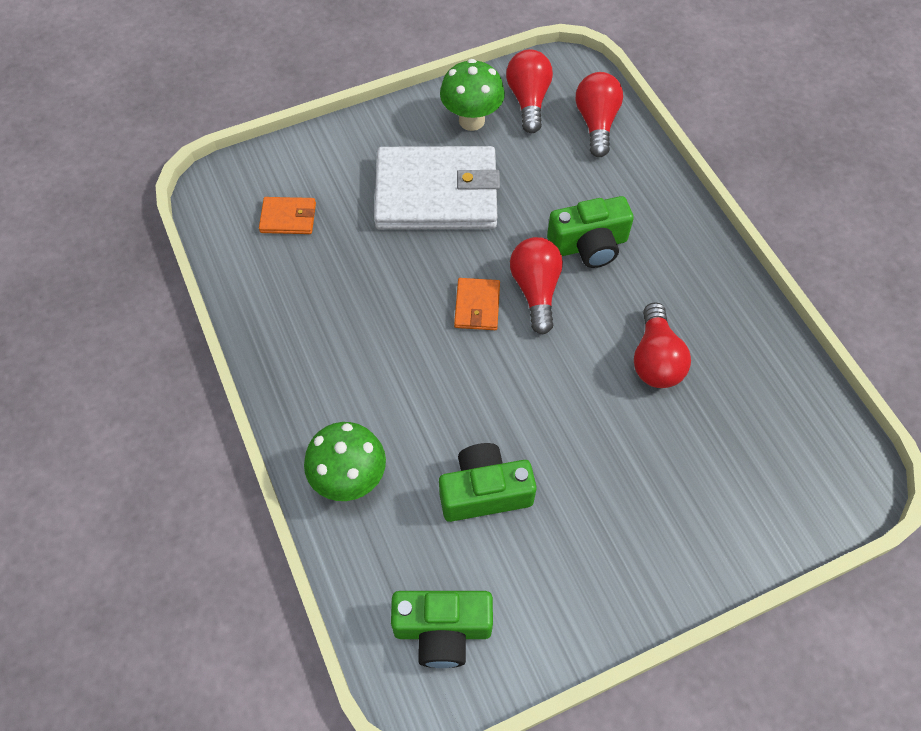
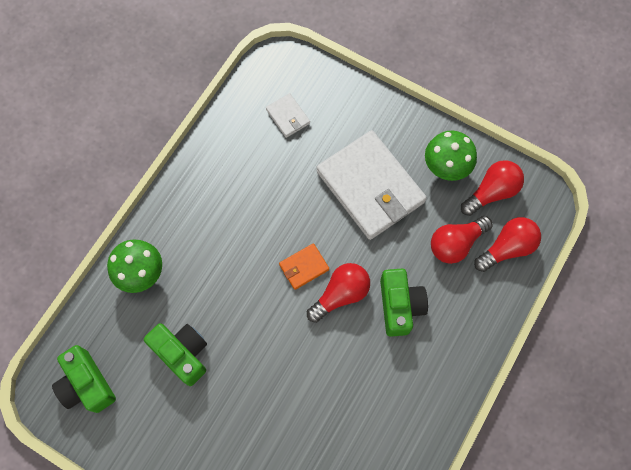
camera: 55 degrees right, 10 degrees up
orange wallet [259,197,316,234] -> white wallet [266,93,310,138]
green camera [547,196,634,268] -> green camera turned 135 degrees counterclockwise [380,269,428,337]
red light bulb [634,302,691,388] -> red light bulb moved to [431,216,493,264]

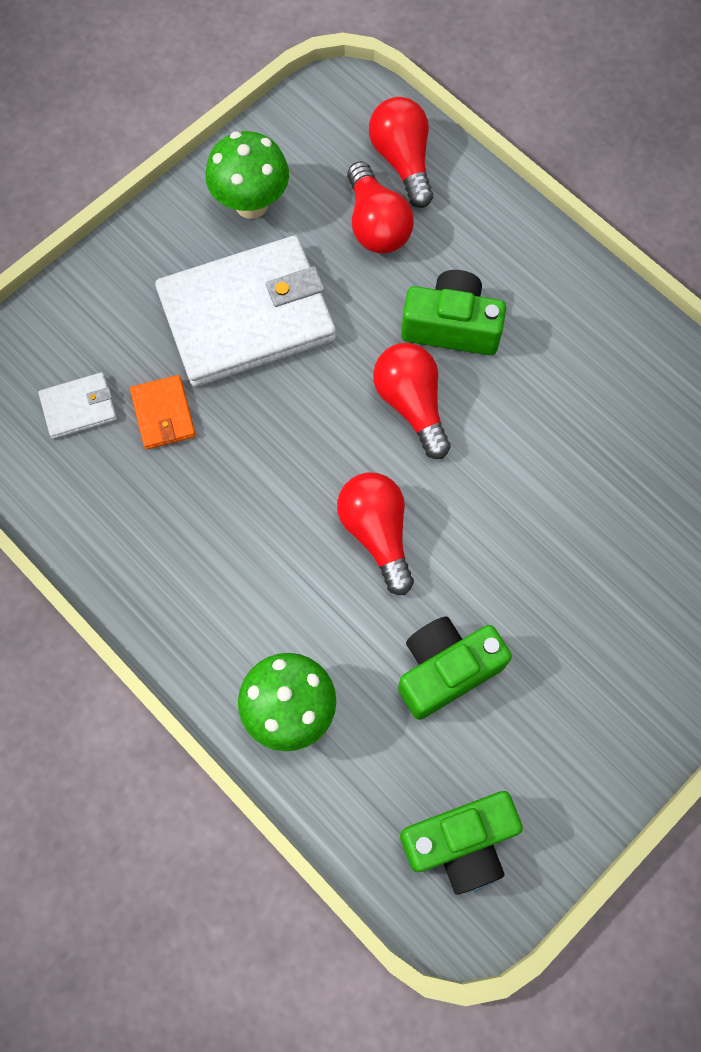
camera: 75 degrees left, 0 degrees up
orange wallet [279,243,329,290] -> orange wallet moved to [130,375,196,449]
red light bulb [461,160,524,216] -> red light bulb moved to [337,472,414,595]

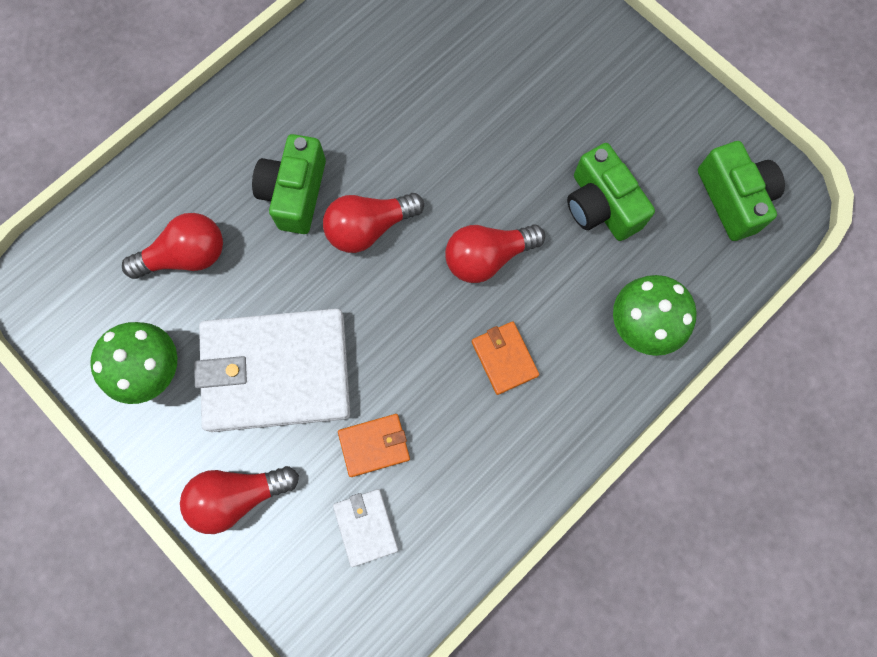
camera: 90 degrees left, 5 degrees up
white wallet [155,236,336,387] -> white wallet turned 75 degrees counterclockwise [194,309,350,432]
red light bulb [369,97,433,208] -> red light bulb moved to [180,466,299,534]
none -> orange wallet [472,321,539,395]

